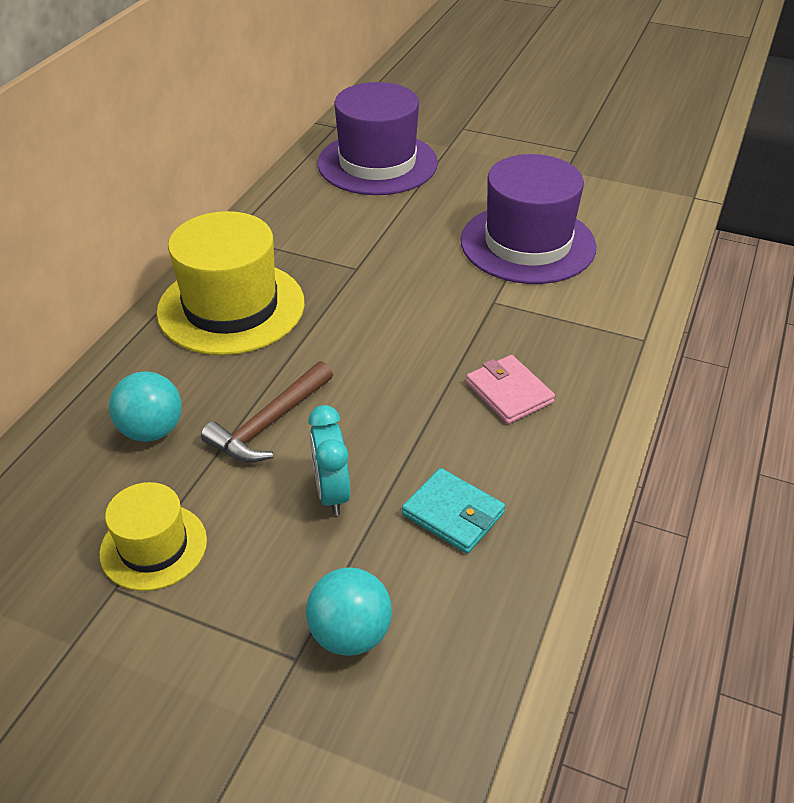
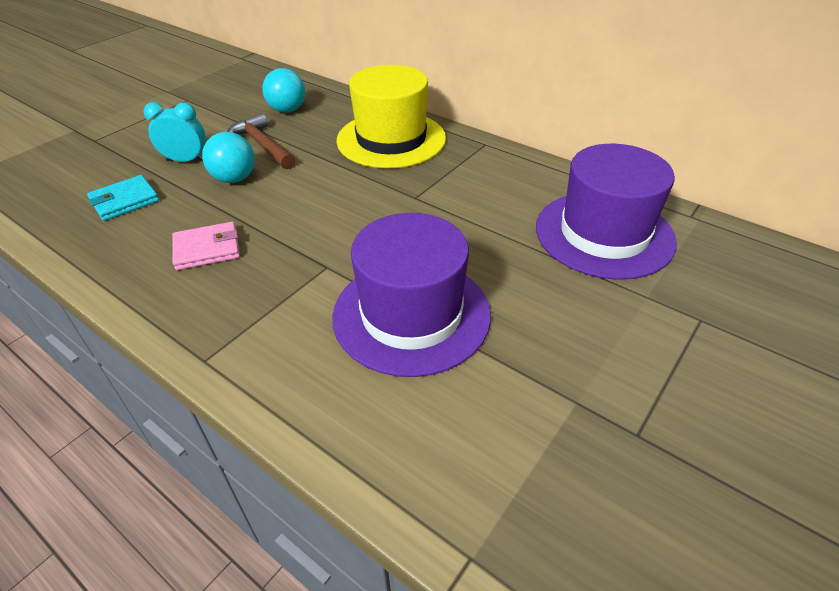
camera: 105 degrees right, 0 degrees up
yellow hat [99,482,207,591] -> none
turquoise ball [306,567,392,656] -> turquoise ball moved to [202,132,255,183]

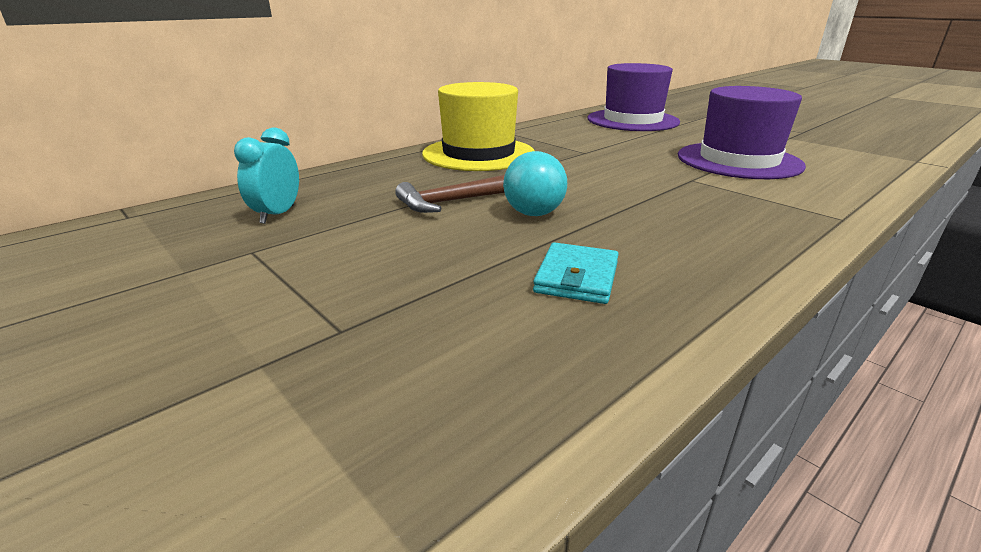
camera: 80 degrees left, 15 degrees down
turquoise wallet [87,175,159,221] -> turquoise wallet turned 45 degrees clockwise [533,242,619,304]
turquoise clock [144,102,206,162] -> turquoise clock moved to [234,127,299,224]
pink wallet [172,222,240,270] -> none
turquoise ball [262,68,305,113] -> none

